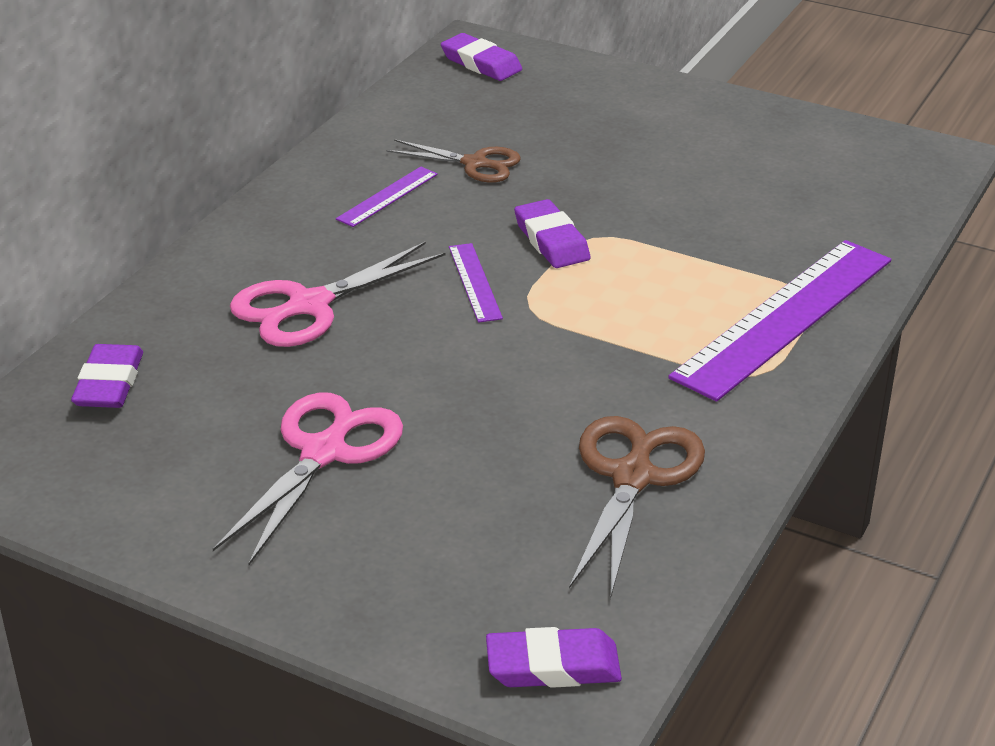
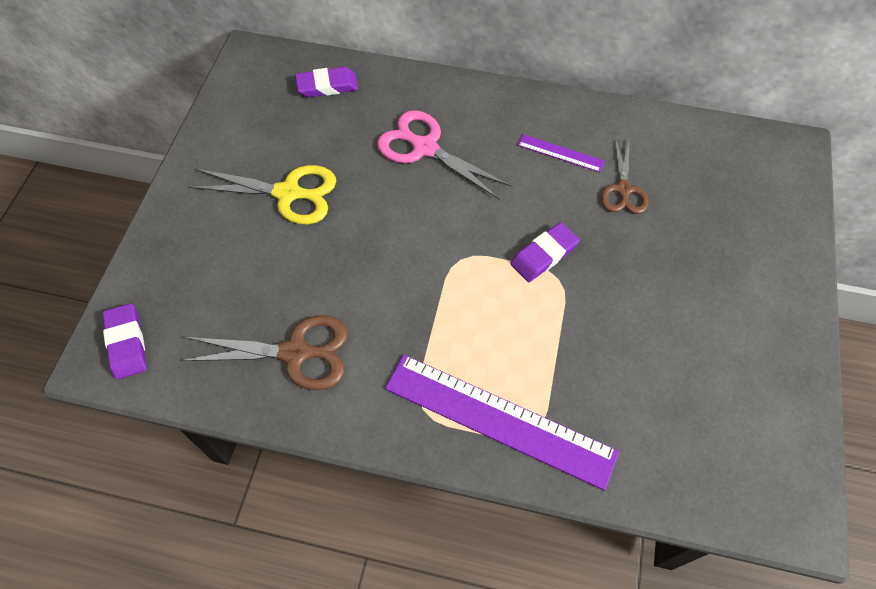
camera: 75 degrees right, 25 degrees up
pink scissors [213,392,403,565] -> yellow scissors [189,165,336,225]
purple eraser [441,33,522,81] -> none
purple ruler [449,243,503,323] -> none

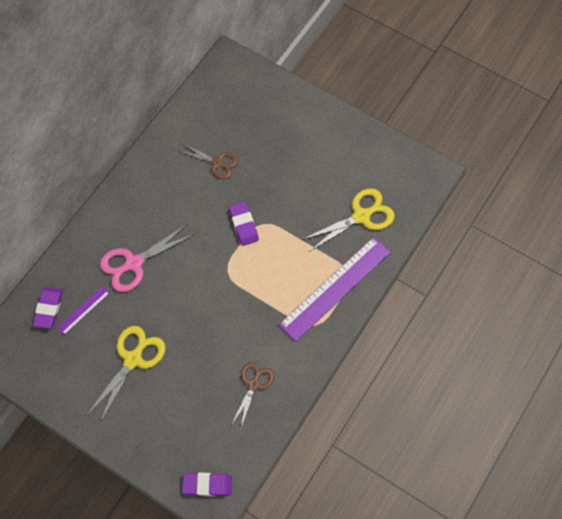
camera: 70 degrees left, 5 degrees up
brown scissors [180,315,348,390] -> brown scissors [231,362,274,427], size x0.66
purple ruler [518,134,604,172] -> purple ruler moved to [57,286,110,335]
none -> yellow scissors [302,188,395,252]

